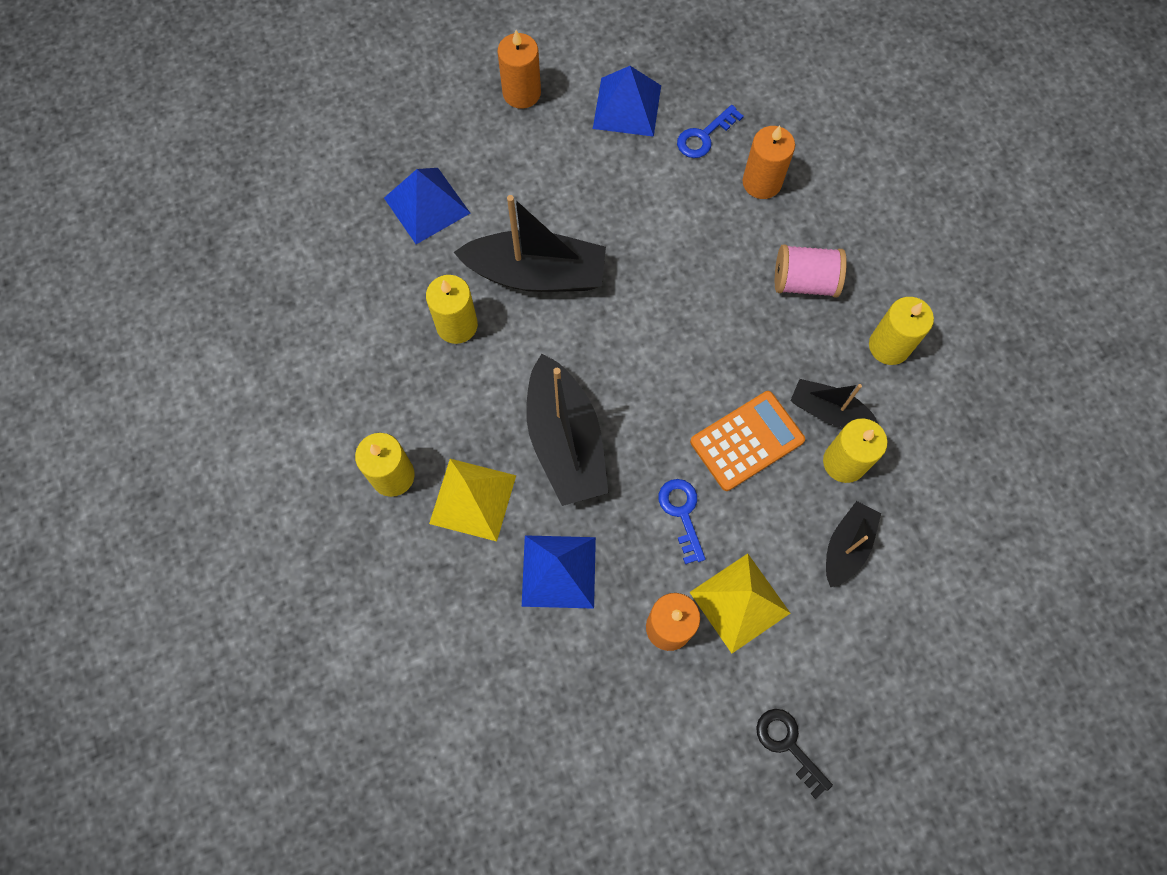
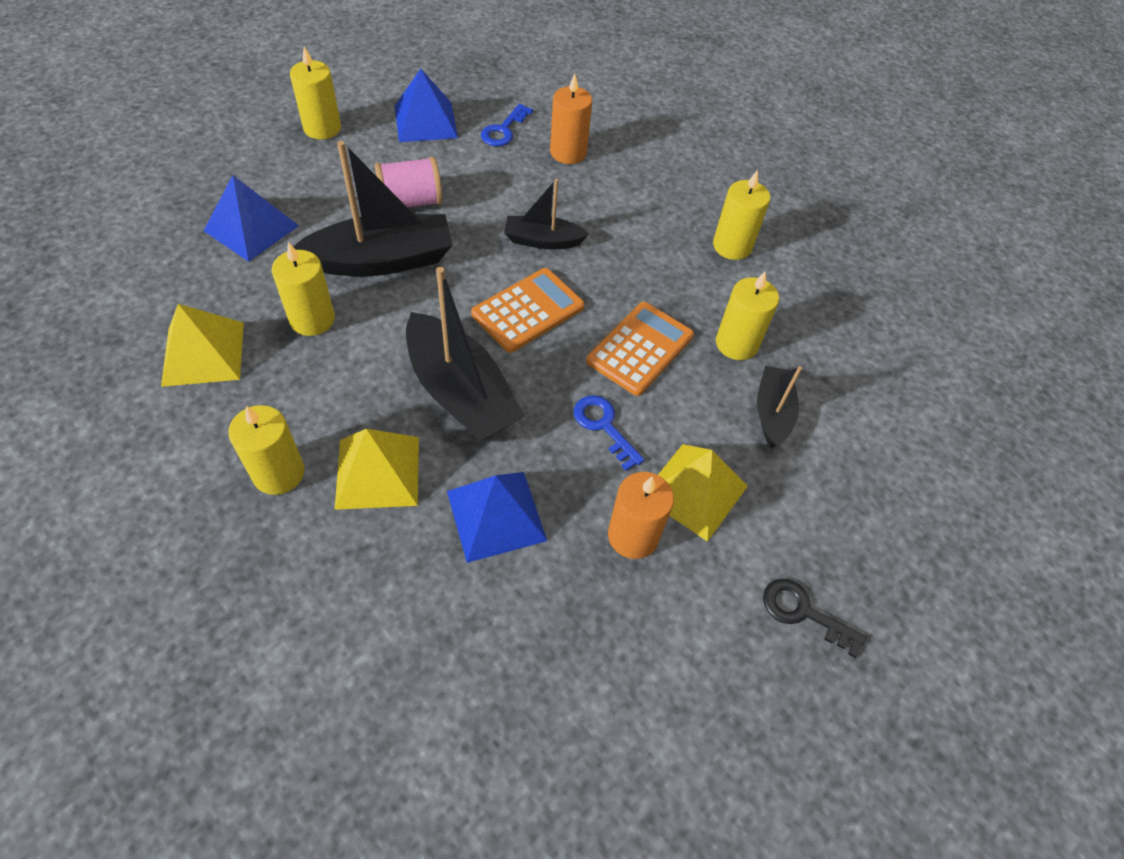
camera: 25 degrees left, 15 degrees down
orange candle [498,30,541,109] -> yellow candle [290,46,341,139]
pink spool [775,244,847,298] -> pink spool moved to [375,156,443,207]
black boat [790,379,878,427] -> black boat moved to [504,179,589,249]
none -> yellow pyramid [161,304,244,387]
none -> orange calculator [471,268,585,353]

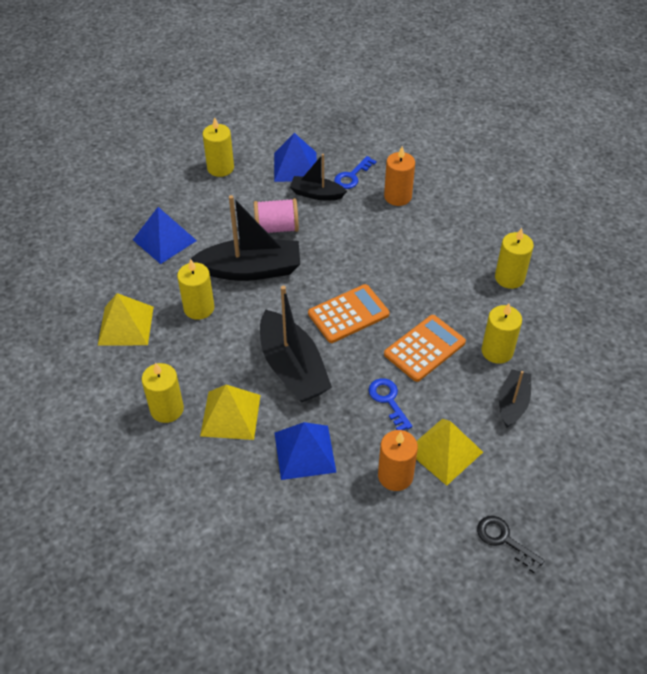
camera: 15 degrees right, 5 degrees down
black boat [504,179,589,249] -> black boat moved to [290,154,347,200]

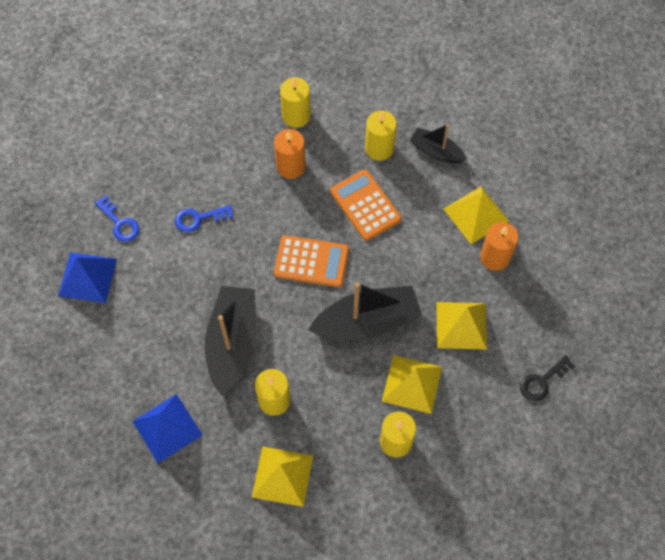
camera: 80 degrees left, 15 degrees up
yellow candle [203,117,234,177] -> none
pink spool [254,198,299,233] -> none
blue pyramid [275,422,337,480] -> yellow pyramid [436,302,487,350]
black boat [290,154,347,200] -> none
orange calculator [308,284,390,343] -> orange calculator turned 120 degrees clockwise [274,235,349,287]
blue key [369,378,412,430] -> blue key moved to [175,205,234,232]
orange candle [384,146,415,206] -> orange candle moved to [274,129,306,179]
black key [477,516,544,573] -> black key moved to [520,355,575,401]

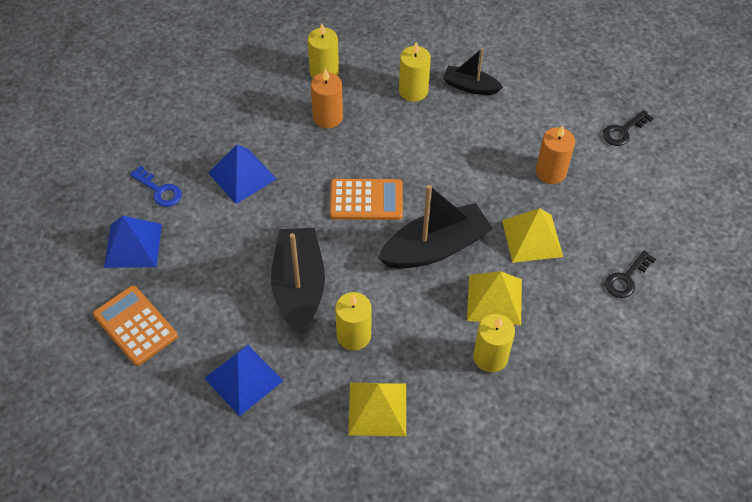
camera: 10 degrees left, 10 degrees down
blue key [175,205,234,232] -> blue pyramid [208,145,276,204]
orange calculator [330,169,401,241] -> orange calculator moved to [93,285,178,366]
yellow pyramid [444,186,509,244] -> none
none -> black key [603,110,654,146]

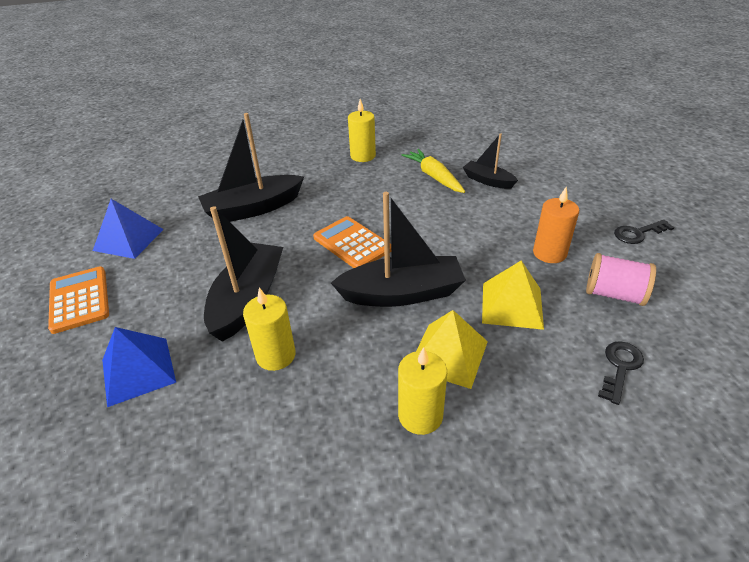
camera: 20 degrees right, 15 degrees down
blue key [130,166,182,207] -> none
blue pyramid [208,145,276,204] -> black boat [198,113,304,222]
orange candle [311,68,343,129] -> none
orange calculator [330,179,403,220] -> orange calculator turned 150 degrees counterclockwise [313,216,391,268]
yellow pyramid [348,383,406,436] -> none
yellow candle [399,42,431,102] -> yellow carrot [402,149,465,193]
black key [605,250,656,298] -> black key turned 150 degrees clockwise [598,341,644,405]
none -> pink spool [586,253,656,306]

